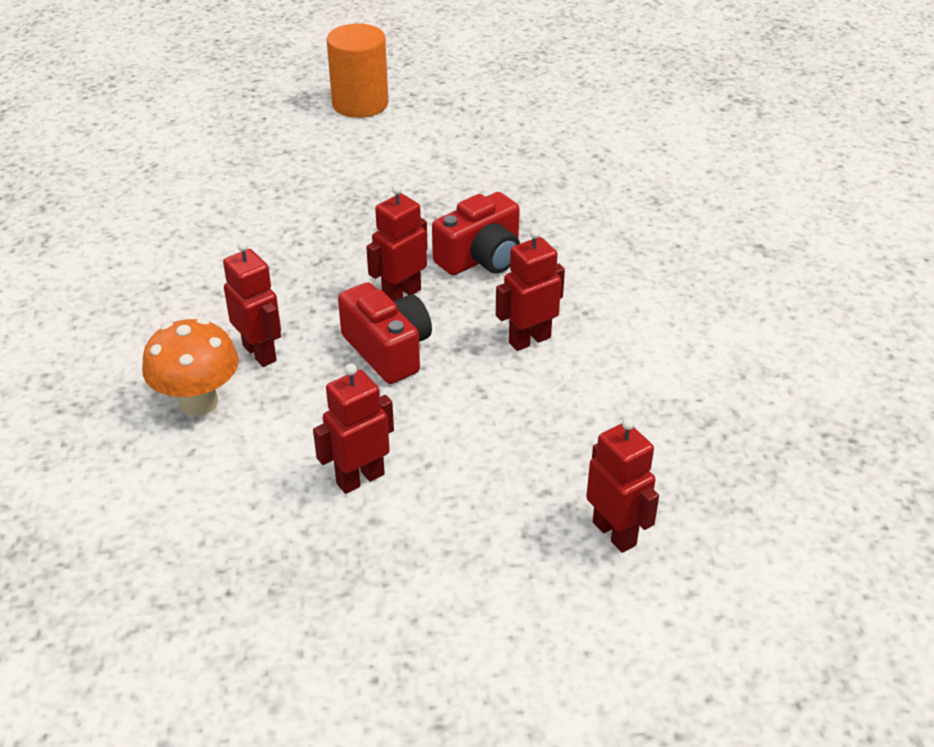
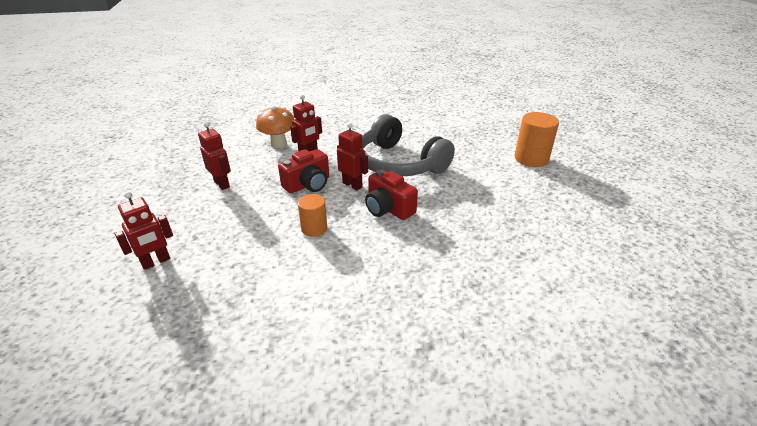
camera: 85 degrees right, 5 degrees down
red robot [496,228,565,351] -> orange cylinder [298,194,327,237]
none -> grey headphones [361,114,455,176]

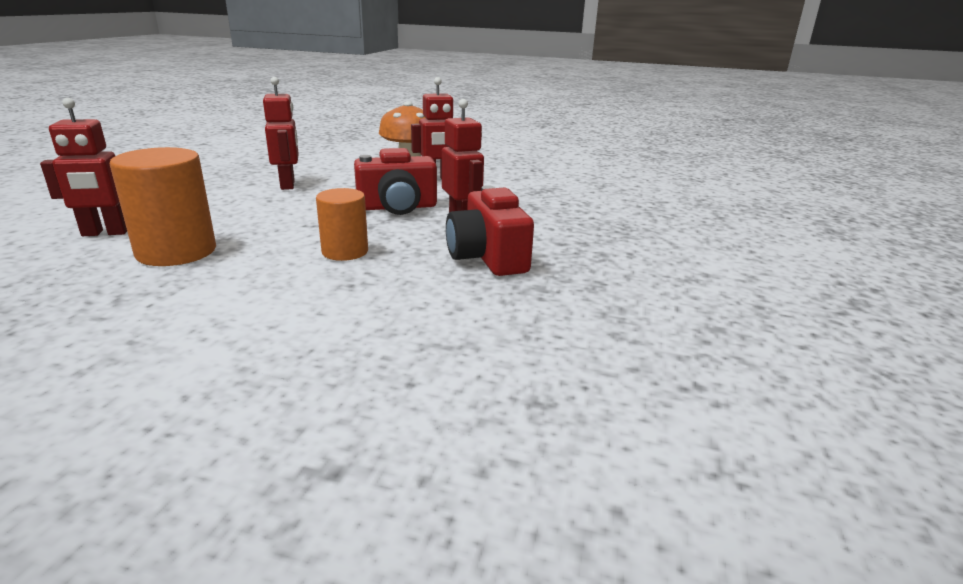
camera: 25 degrees right, 10 degrees down
grey headphones [361,114,455,176] -> none
orange cylinder [515,112,559,167] -> orange cylinder moved to [110,147,216,266]

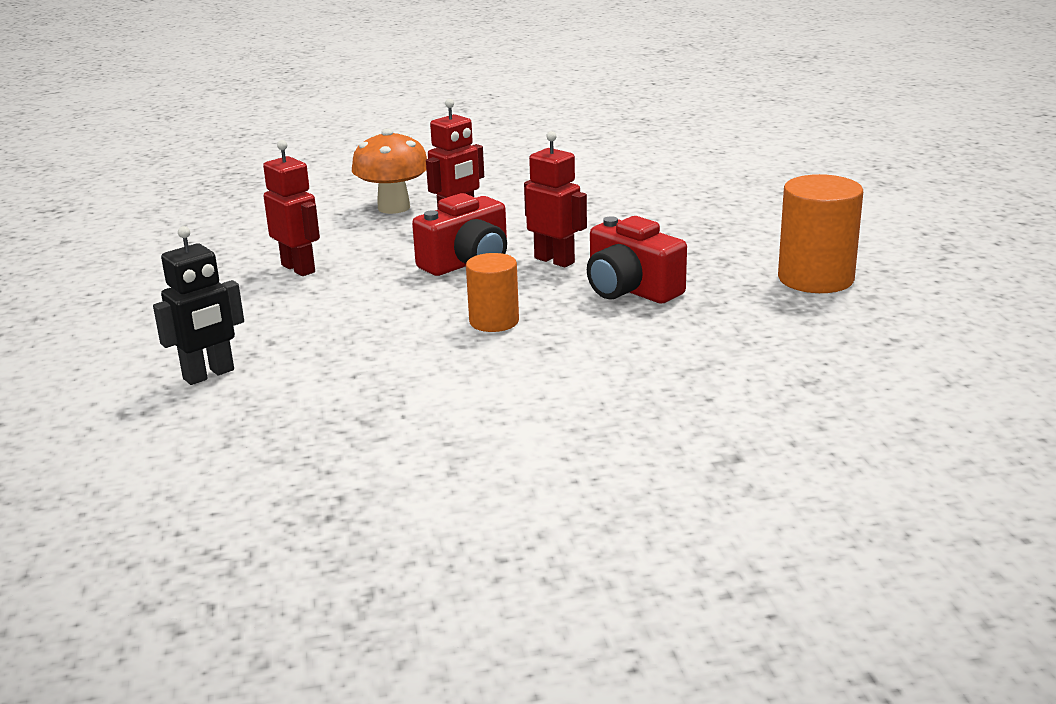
camera: 25 degrees left, 0 degrees up
red robot [40,98,127,236] -> black robot [153,226,244,385]
orange cylinder [110,147,216,266] -> orange cylinder moved to [778,174,863,293]

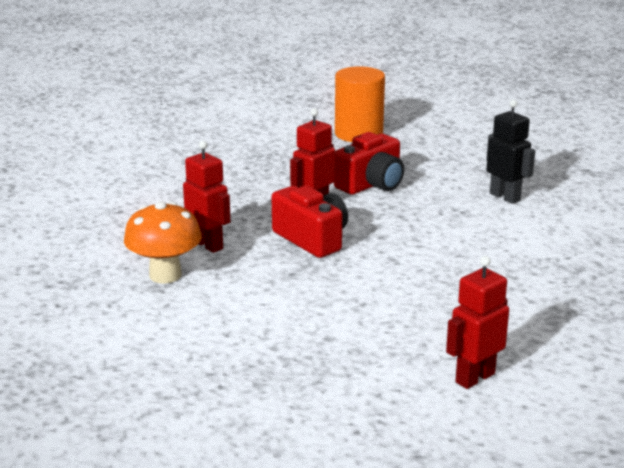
camera: 90 degrees left, 0 degrees up
black robot [153,226,244,385] -> black robot moved to [486,100,535,204]
red robot [263,140,320,276] -> red robot moved to [446,256,509,389]
orange cylinder [466,253,519,332] -> none

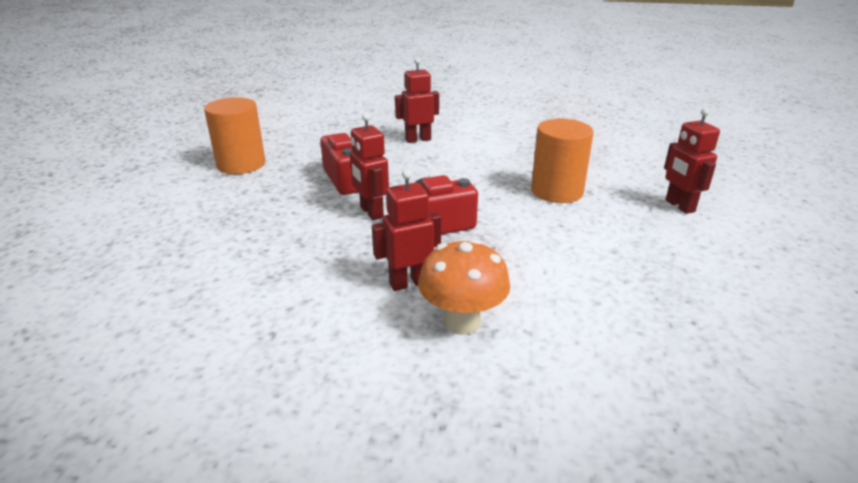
camera: 70 degrees left, 5 degrees up
black robot [486,100,535,204] -> red robot [395,58,439,143]
none -> orange cylinder [531,119,594,203]

